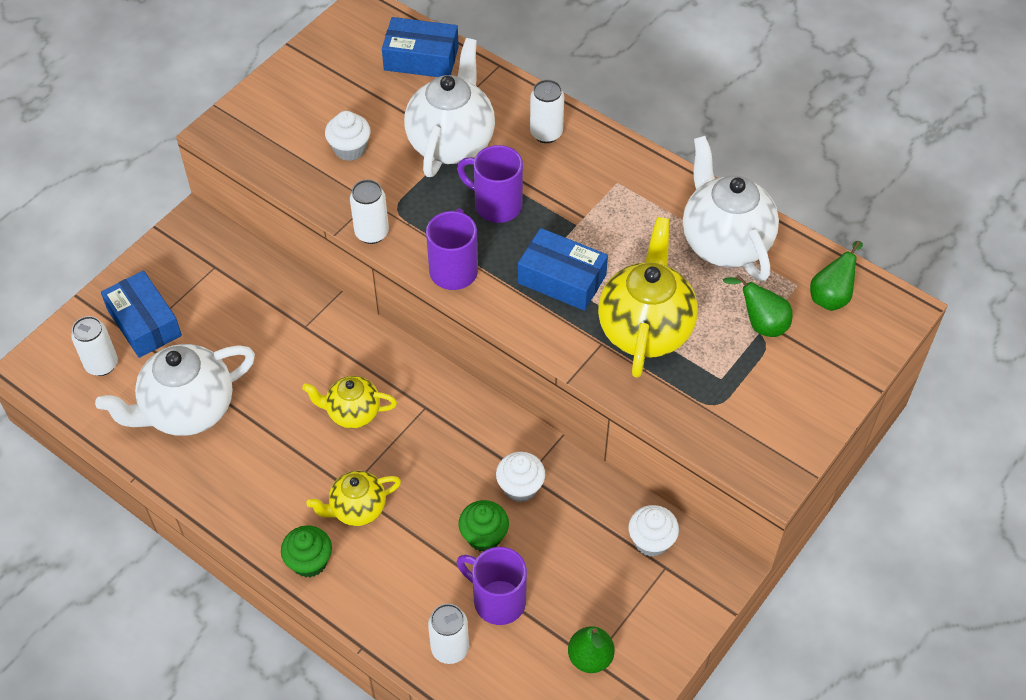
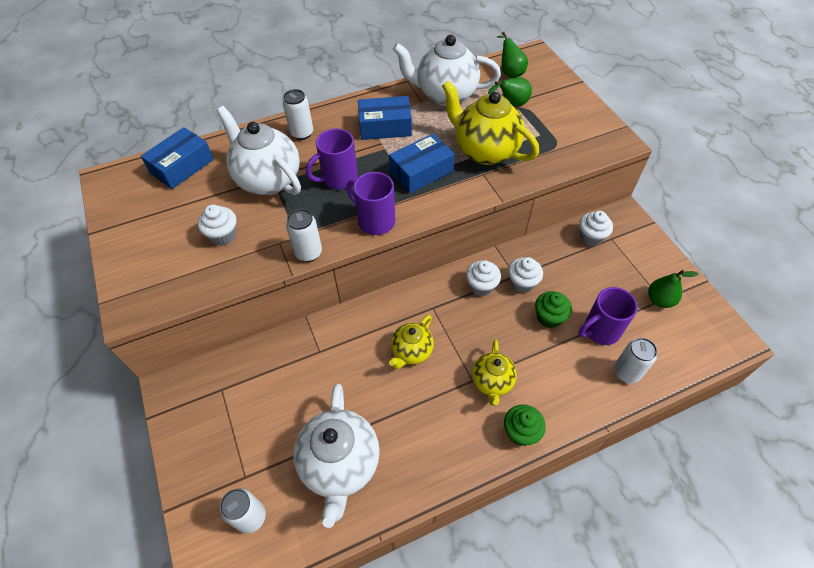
camera: 60 degrees left, 0 degrees up
blue box [101,270,182,358] -> blue box moved to [358,96,412,140]
none -> white cupcake [466,260,501,296]

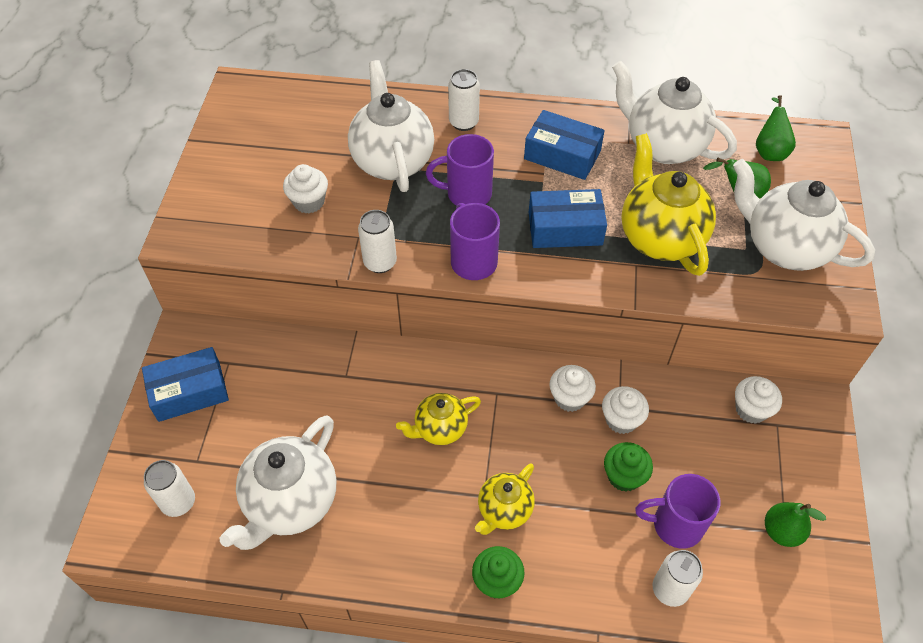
camera: 30 degrees right, 0 degrees up
blue box [141,127,214,189] -> blue box moved to [142,347,229,422]
none -> white teapot [733,159,875,271]

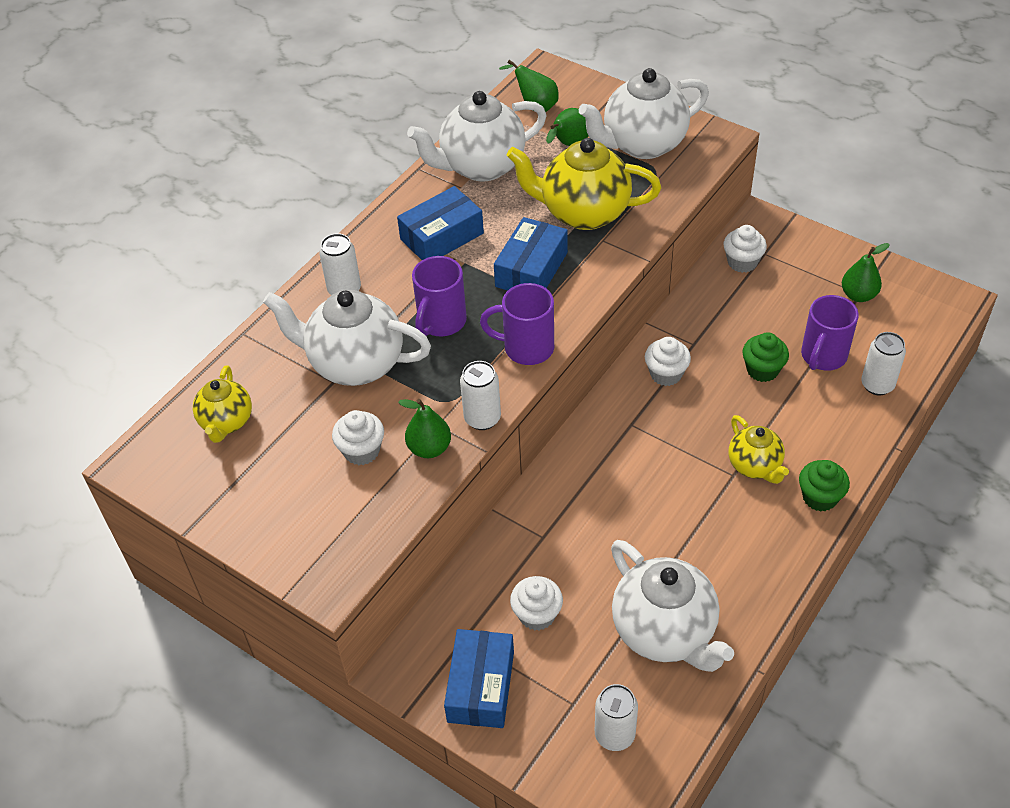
camera: 60 degrees left, 5 degrees down
yellow teapot [396,393,481,445] -> yellow teapot moved to [193,365,252,443]
white cupcake [602,386,649,434] -> white cupcake moved to [510,576,563,631]
none -> green pear [398,399,451,458]

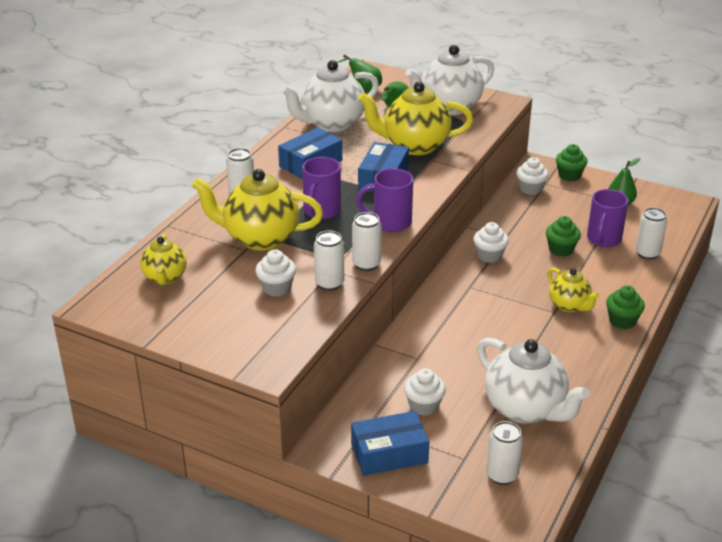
camera: 10 degrees left, 15 degrees down
white teapot [263,290,431,386] -> yellow teapot [192,169,323,250]
green pear [398,399,451,458] -> white can [314,231,344,291]
blue box [444,629,514,728] -> blue box turned 75 degrees clockwise [351,411,429,476]
none -> green cupcake [556,144,588,181]

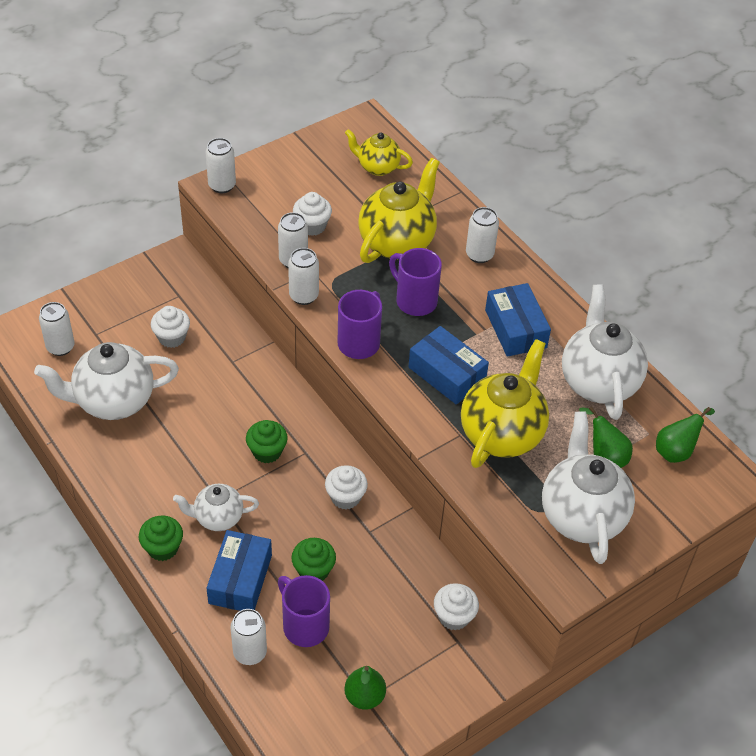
camera: 115 degrees right, 15 degrees up
blue box [351,411,429,476] -> blue box moved to [206,530,272,611]
yellow teapot [547,268,600,312] -> white teapot [173,484,259,531]
green cupcake [556,144,588,181] -> green cupcake moved to [246,420,288,463]
none -> white can [205,138,236,193]

